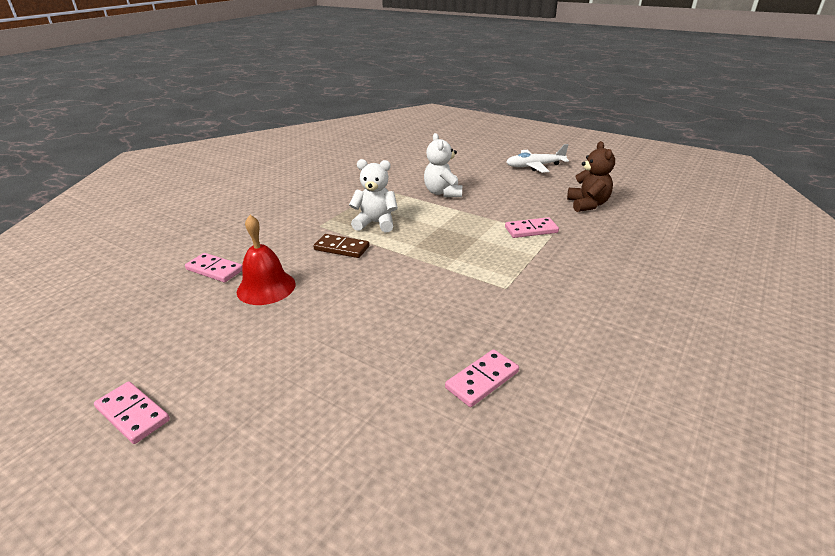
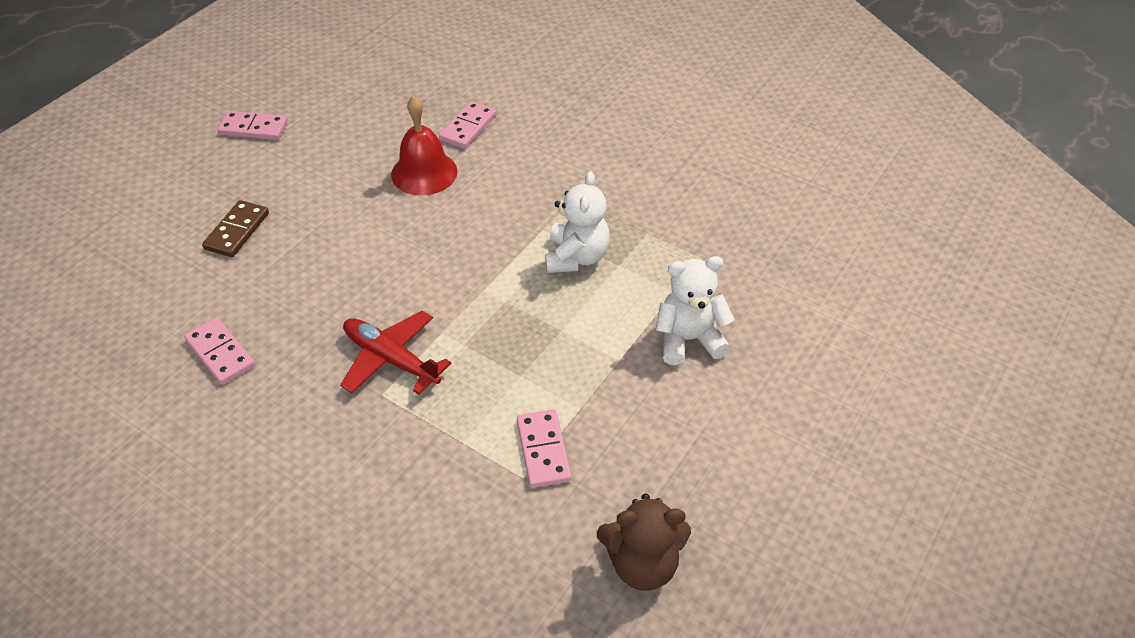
camera: 90 degrees right, 15 degrees up
pink domino [94,381,170,444] -> pink domino turned 60 degrees clockwise [218,111,288,140]
brown domino [314,234,369,258] -> brown domino moved to [202,200,269,257]
white plane [506,144,569,173] -> none
none -> red plane [340,311,451,395]

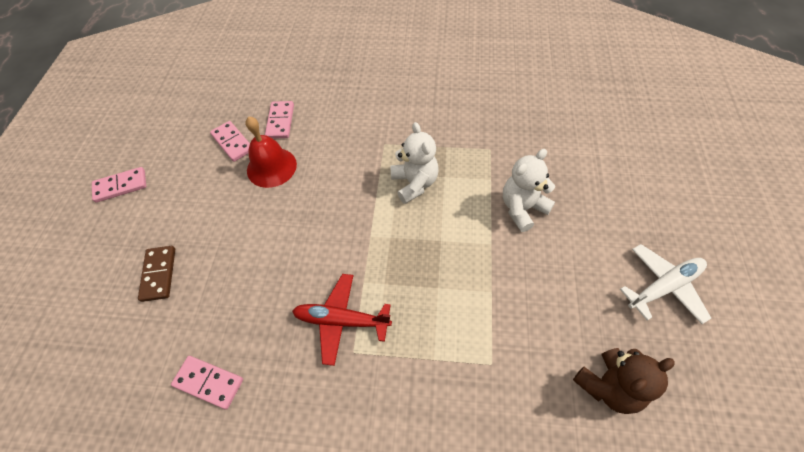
camera: 25 degrees left, 10 degrees up
pink domino [517,410,571,488] -> pink domino moved to [210,121,250,162]
none -> white plane [620,244,711,324]

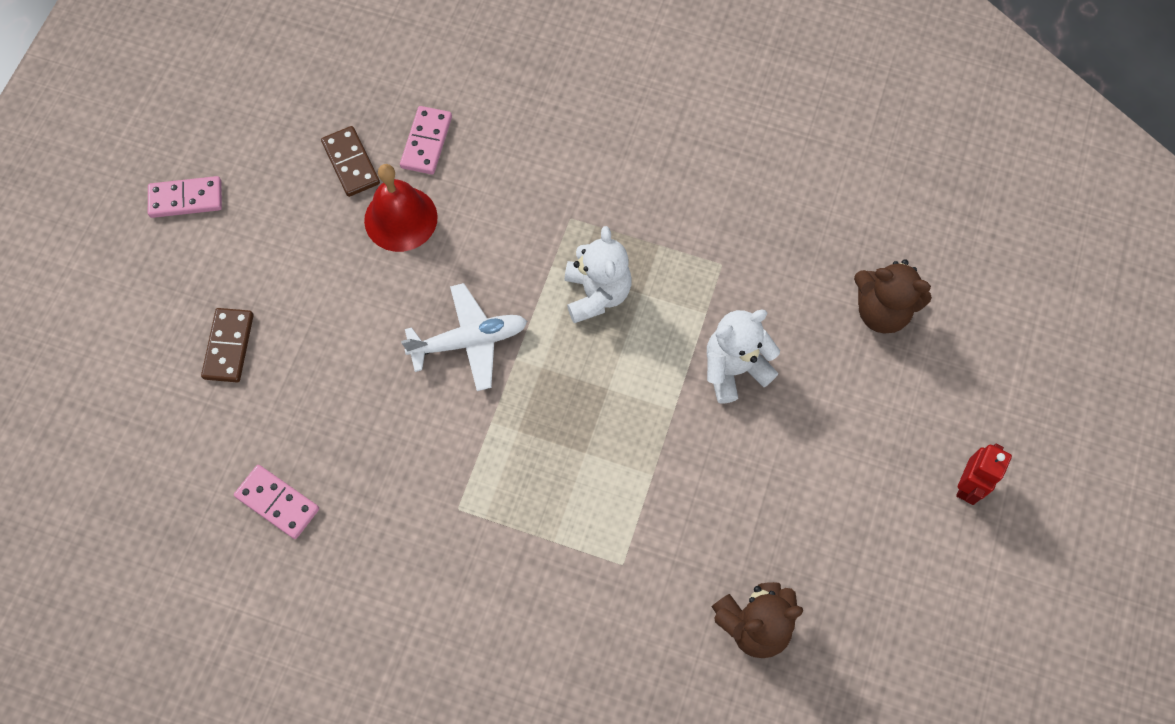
camera: 10 degrees right, 10 degrees up
pink domino [210,121,250,162] -> brown domino [321,126,380,197]
red plane [292,274,392,366] -> none
white plane [620,244,711,324] -> white plane moved to [401,283,527,391]
none -> brown teddy bear [854,259,932,333]
none -> red robot [956,444,1012,505]

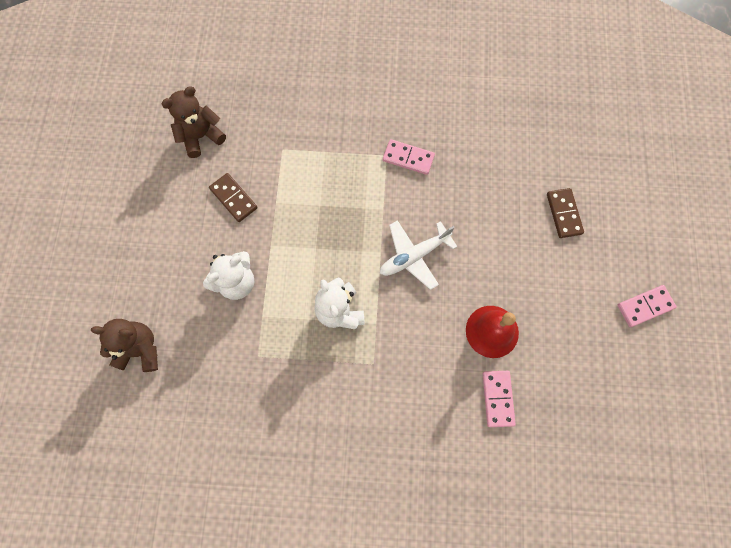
camera: 165 degrees right, 5 degrees up
pink domino [234,465,319,539] -> pink domino moved to [383,139,435,175]
brown domino [321,126,380,197] -> brown domino moved to [209,173,257,222]
red robot [956,444,1012,505] -> none

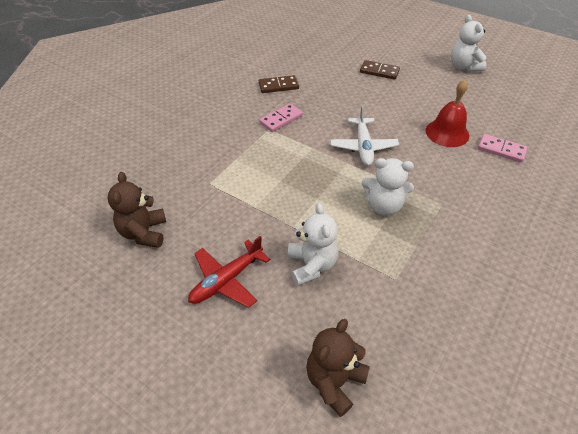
camera: 60 degrees left, 25 degrees down
brown domino [209,173,257,222] -> brown domino moved to [259,75,299,93]
pink domino [618,285,677,327] -> white teddy bear [451,15,486,72]
none -> red plane [188,236,270,308]

